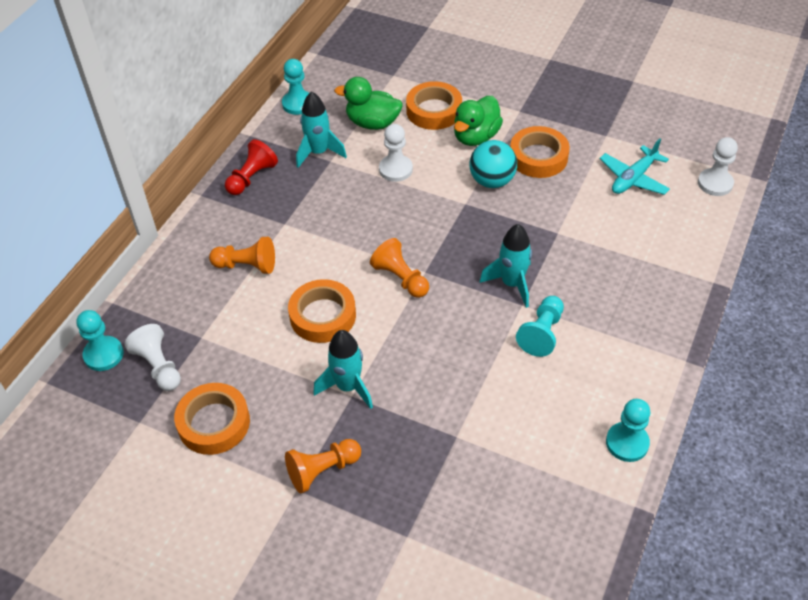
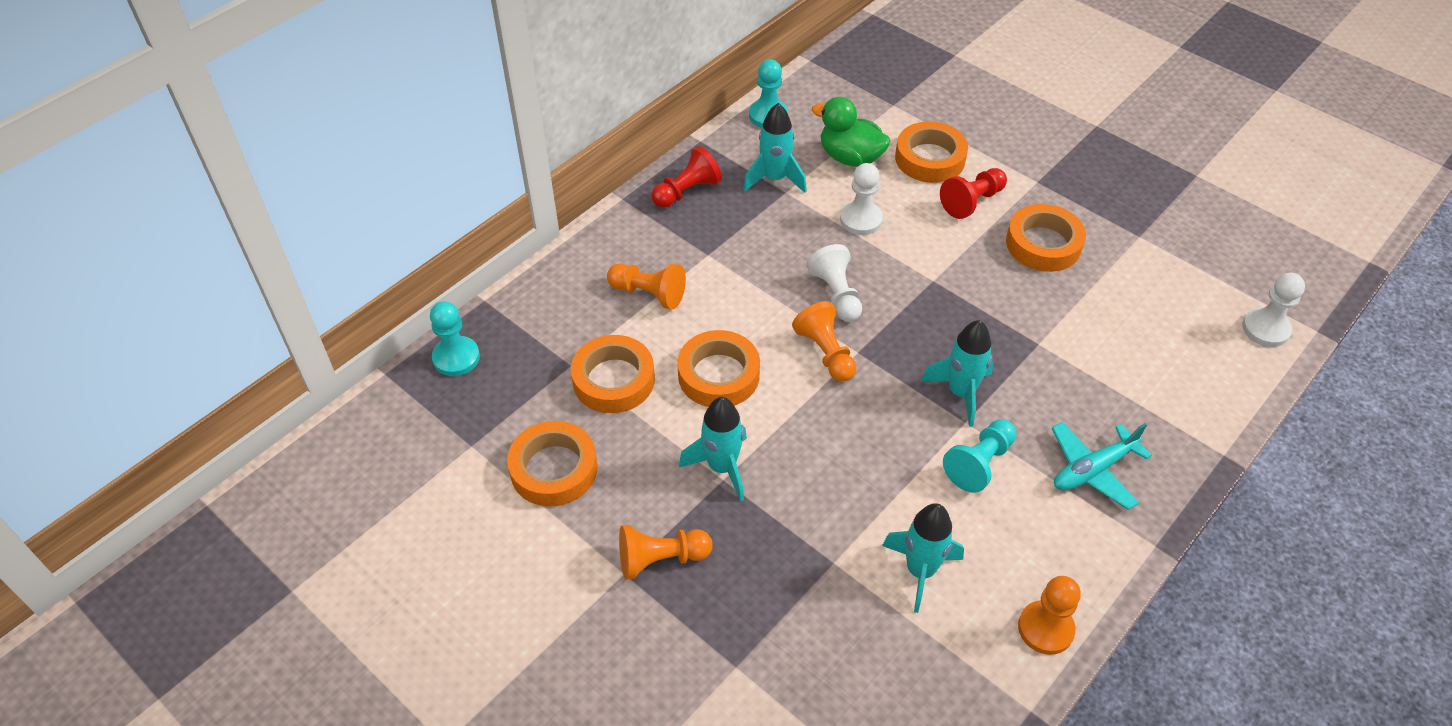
camera: 15 degrees right, 0 degrees up
white pawn [124,324,181,391] -> white pawn moved to [806,244,862,322]
green duck [454,96,503,146] -> red pawn [940,168,1007,219]
turquoise ball [469,140,517,188] -> none
turquoise plane [600,138,670,195] -> turquoise plane moved to [1052,422,1152,510]
turquoise pawn [606,399,650,462] -> orange pawn [1018,576,1081,655]
none -> orange tape [571,335,655,413]
none -> turquoise rocket [882,503,964,613]

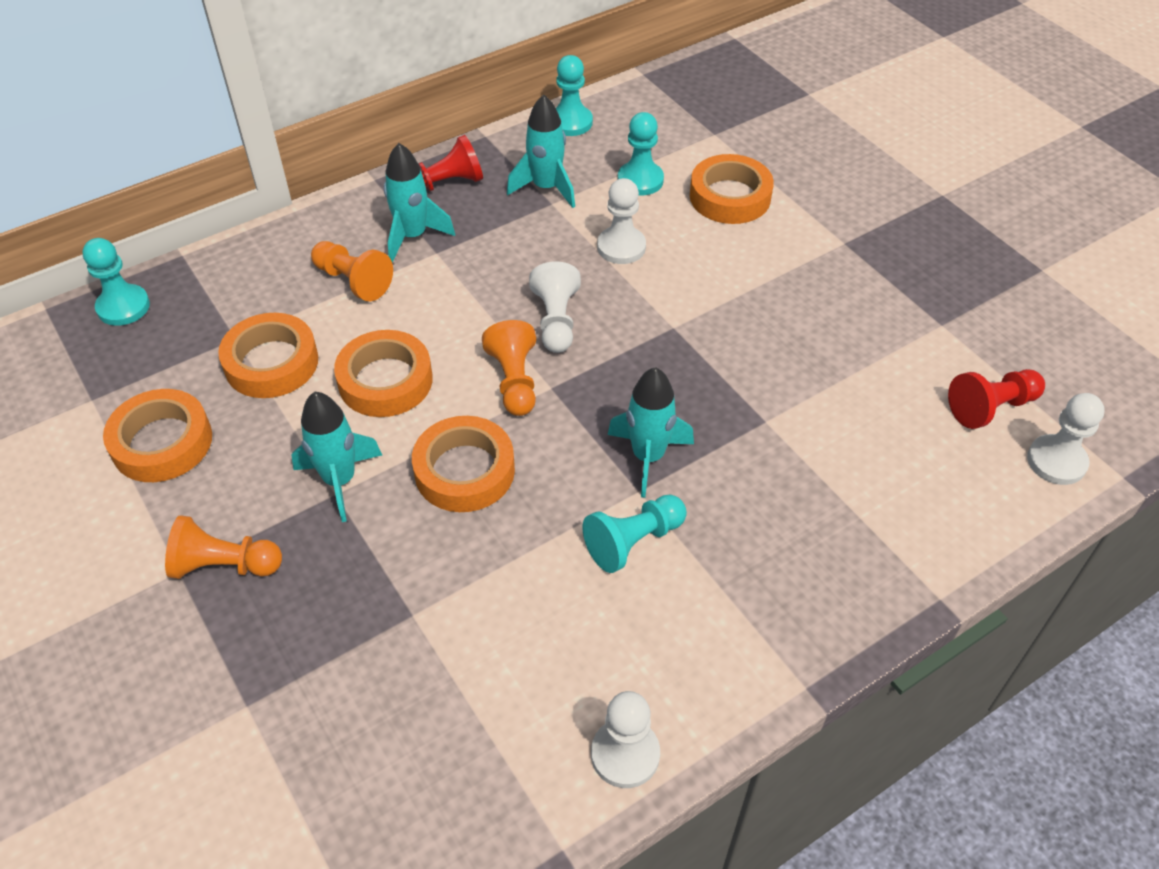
camera: 15 degrees right, 0 degrees up
green duck [811,97,891,167] -> turquoise pawn [618,112,664,195]
turquoise rocket [882,503,964,613] -> turquoise rocket moved to [384,143,455,263]
red pawn [940,168,1007,219] -> red pawn moved to [948,369,1045,429]
orange tape [1006,204,1086,272] -> orange tape moved to [412,416,515,512]
orange pawn [1018,576,1081,655] -> white pawn [591,691,660,788]
turquoise plane [1052,422,1152,510] -> none

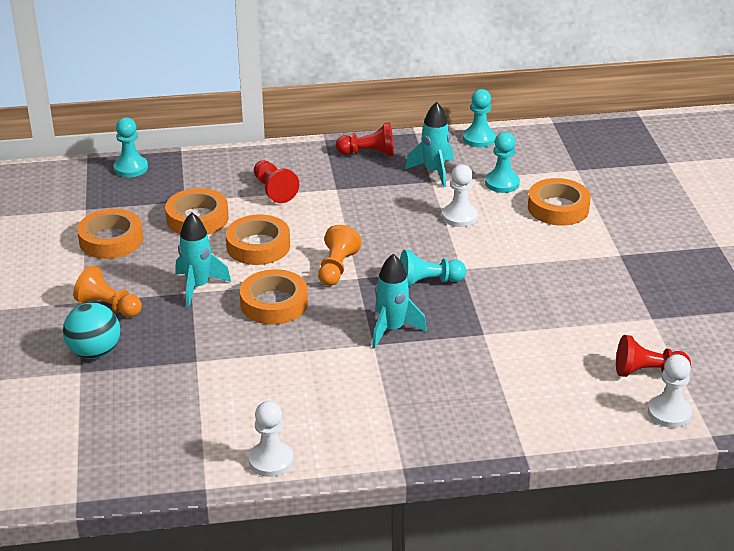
camera: 25 degrees right, 15 degrees down
orange pawn [311,241,393,301] -> red pawn [254,160,299,203]
turquoise rocket [384,143,455,263] -> none
white pawn [529,261,581,353] -> none
turquoise pawn [583,495,687,573] -> turquoise pawn moved to [400,250,466,288]
none -> turquoise ball [63,303,120,359]

